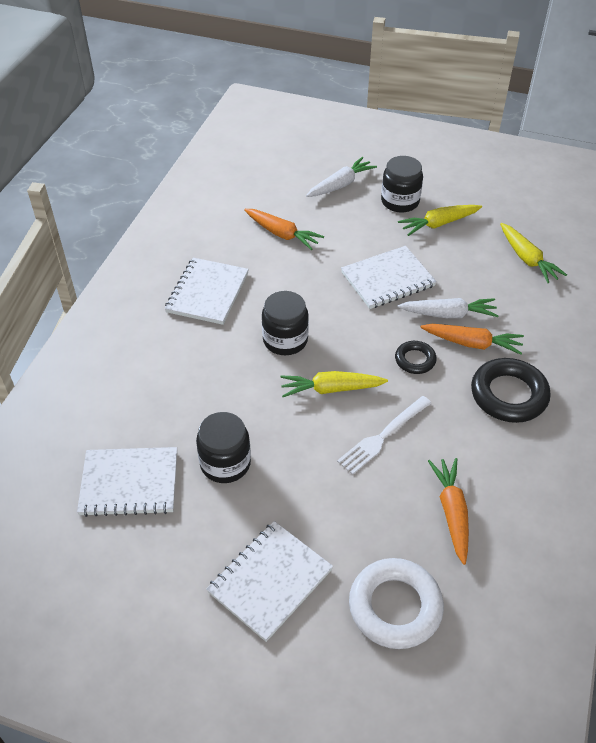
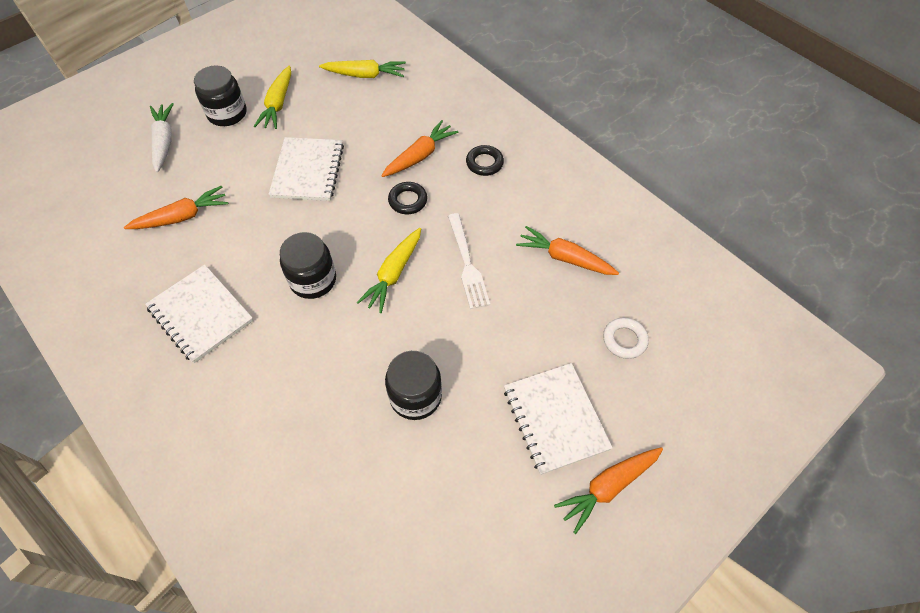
camera: 60 degrees left, 10 degrees up
white notebook [77,447,177,517] -> none
white ring [349,558,444,649] -> white ring [603,318,649,359], size x0.55
white carrot [397,298,499,318] -> none
black ring [471,358,551,423] -> black ring [466,145,504,176], size x0.55
none -> orange carrot [554,447,663,534]

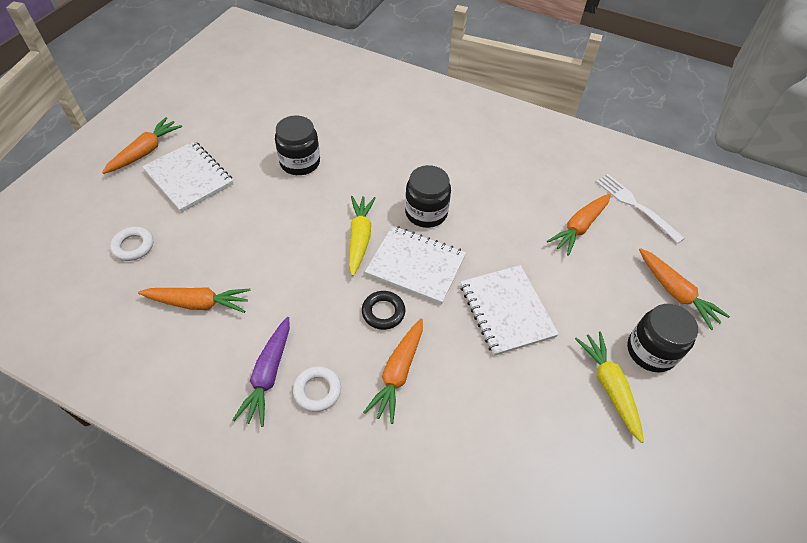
camera: 155 degrees right, 5 degrees down
white notebook [145,265,253,363] -> white notebook moved to [365,226,466,304]
white carrot [150,103,174,173] -> orange carrot [639,248,730,330]
yellow carrot [319,60,406,78] -> none
white fork [448,213,490,309] -> white fork moved to [596,174,685,243]
black ring [466,145,504,176] -> white ring [293,366,341,412]
none -> purple carrot [233,317,290,427]

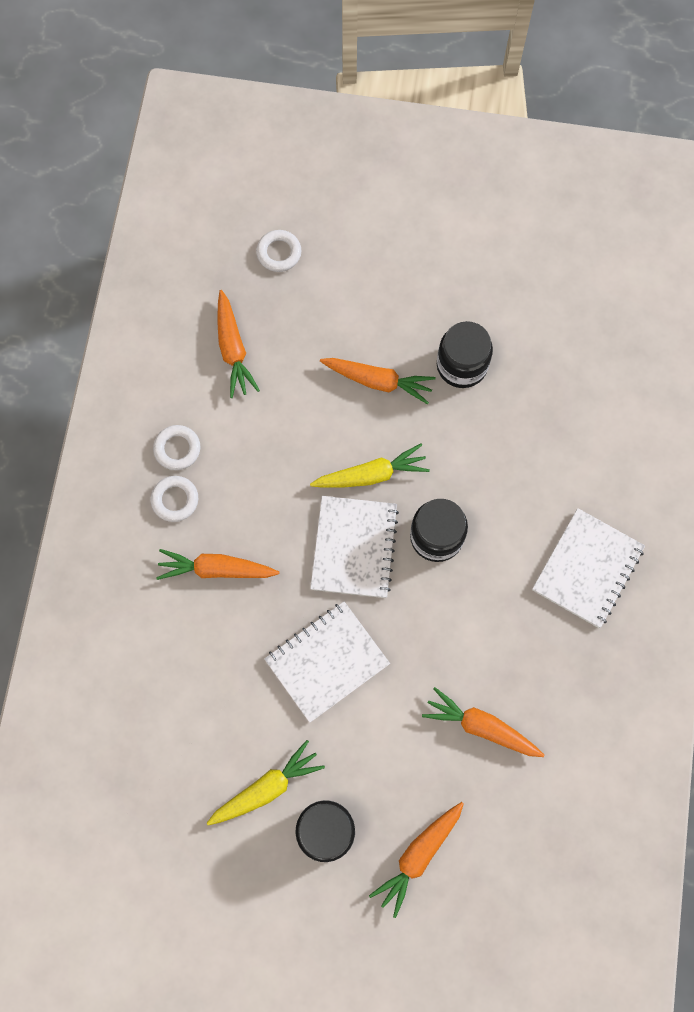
camera: 75 degrees right, 20 degrees up
orange carrot [102,117,182,174] -> orange carrot moved to [320,358,436,404]
white notebook [142,141,233,212] -> white notebook moved to [532,508,645,628]
purple carrot [233,317,290,427] -> white ring [153,425,201,470]
black ring [362,291,405,330] -> none
white fork [596,174,685,243] -> none

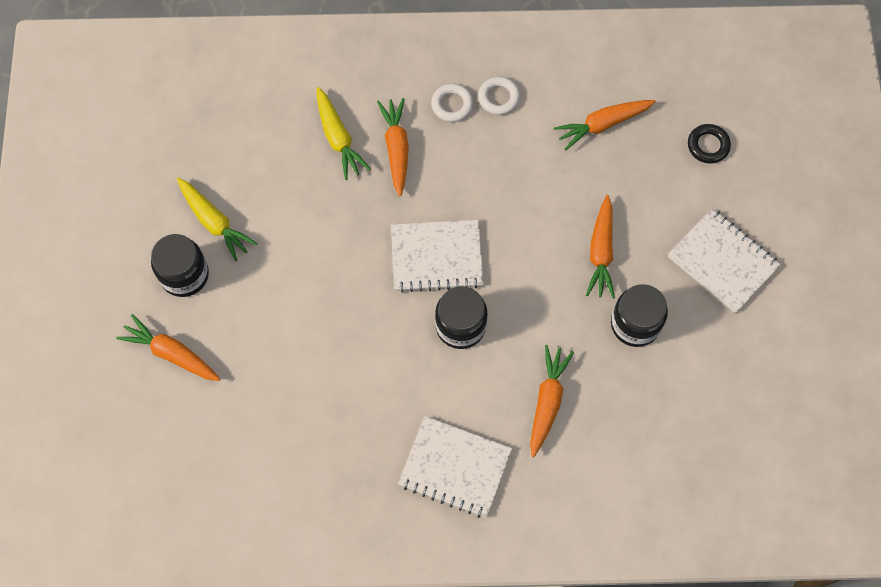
camera: 80 degrees right, 5 degrees down
white ring [256,230,301,272] -> black ring [688,124,731,164]
white notebook [264,602,390,723] -> white notebook moved to [668,208,781,313]
yellow carrot [310,444,430,488] -> yellow carrot moved to [316,87,371,180]
orange carrot [422,687,544,757] -> orange carrot moved to [530,345,574,457]

